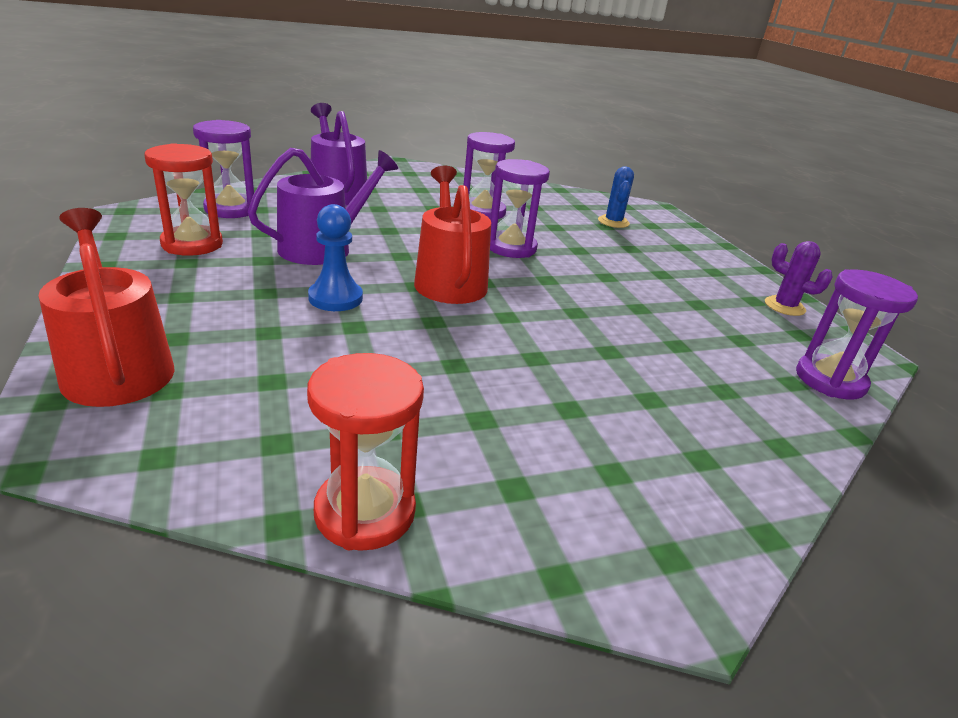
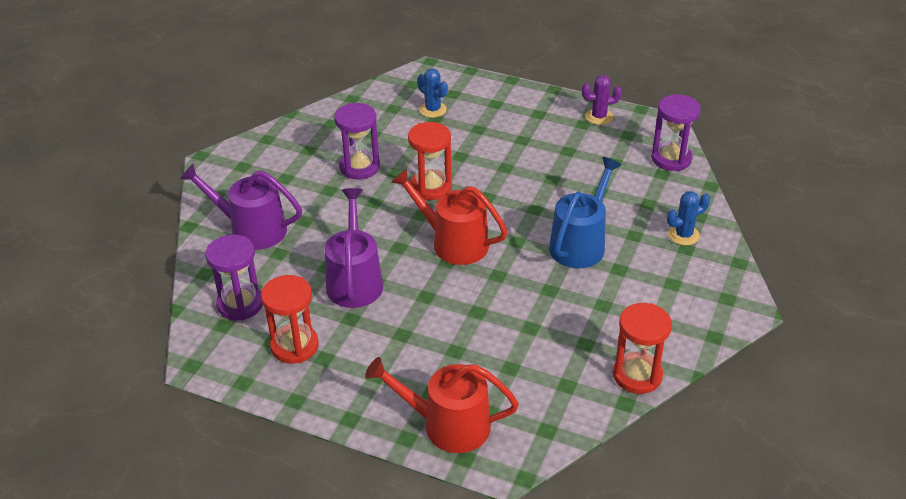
camera: 45 degrees left, 10 degrees up
blue pawn [308,204,363,311] -> none
purple hourglass [490,159,550,258] -> red hourglass [408,122,452,200]
none -> blue watering can [549,157,621,268]
none -> blue cactus [667,191,710,245]

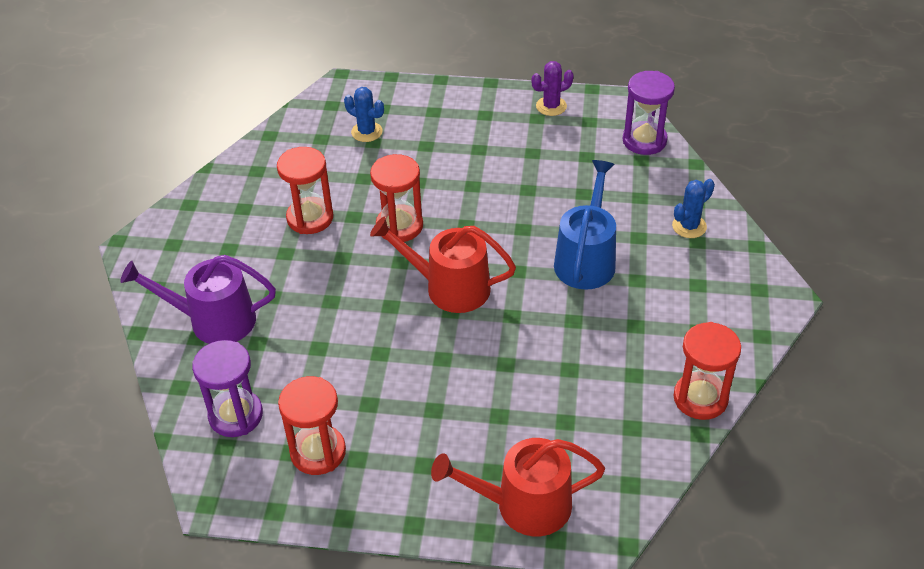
camera: 15 degrees left, 5 degrees up
purple watering can [325,188,383,308] -> none
purple hourglass [334,103,380,180] -> red hourglass [277,147,333,234]

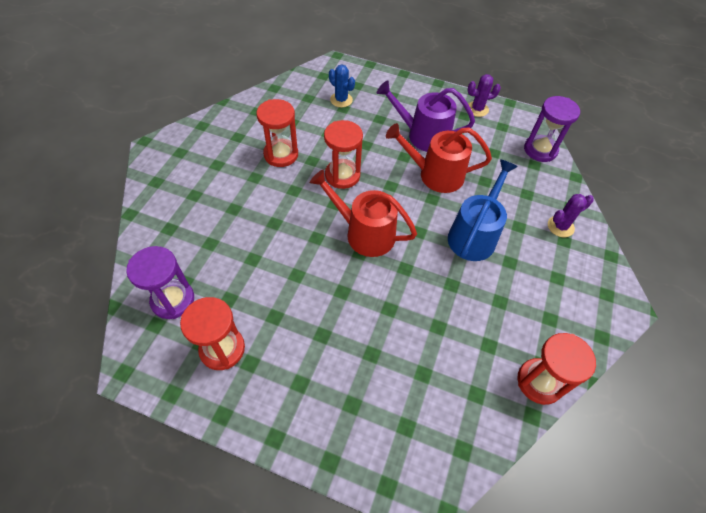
camera: 10 degrees right, 10 degrees up
purple watering can [120,255,276,344] -> purple watering can moved to [377,81,475,152]
red watering can [431,438,605,536] -> red watering can moved to [386,123,492,193]
blue cactus [672,179,715,238] -> purple cactus [548,194,594,237]

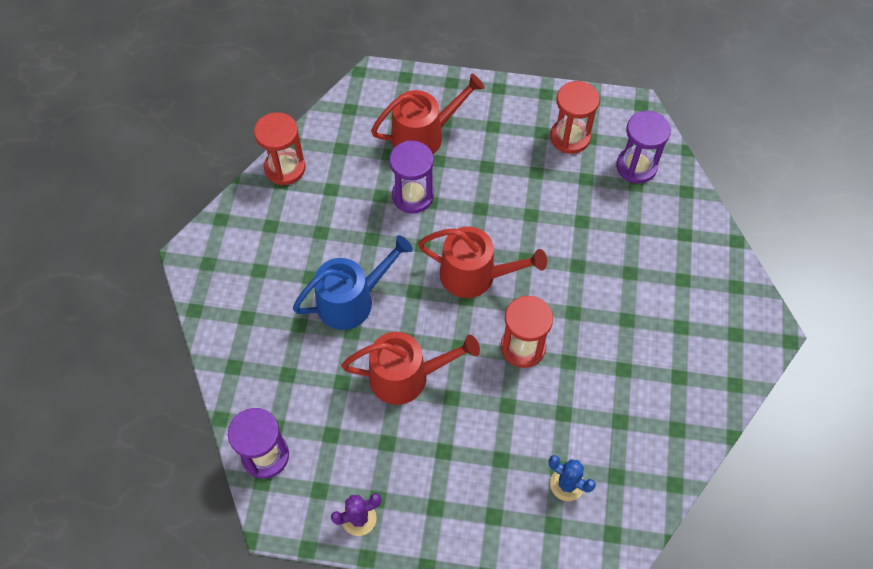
camera: 170 degrees right, 5 degrees up
red hourglass [256,99,298,167] -> none
purple watering can [377,81,475,152] -> none
blue watering can [448,160,518,261] -> blue watering can turned 135 degrees counterclockwise [292,235,413,330]
purple cactus [548,194,594,237] -> none
none -> red watering can [371,74,484,154]
none -> purple hourglass [389,140,434,213]

